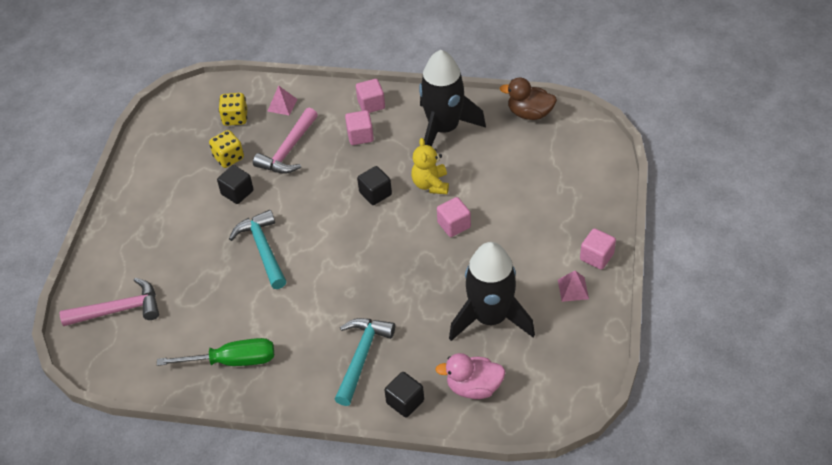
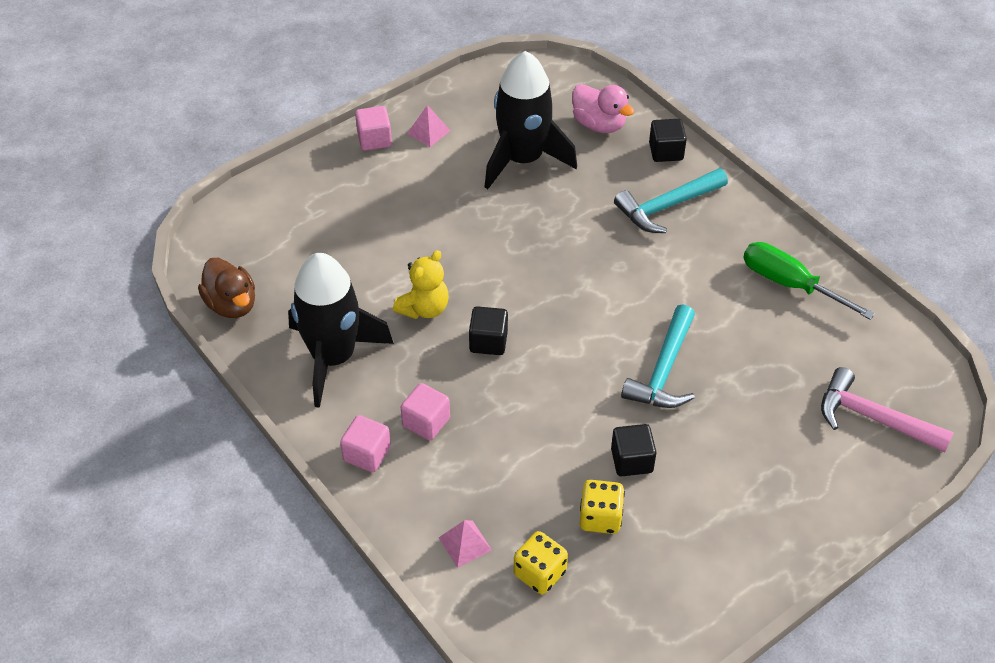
camera: 140 degrees left, 0 degrees up
pink hammer [253,108,318,174] -> none
pink cube [437,197,471,237] -> none

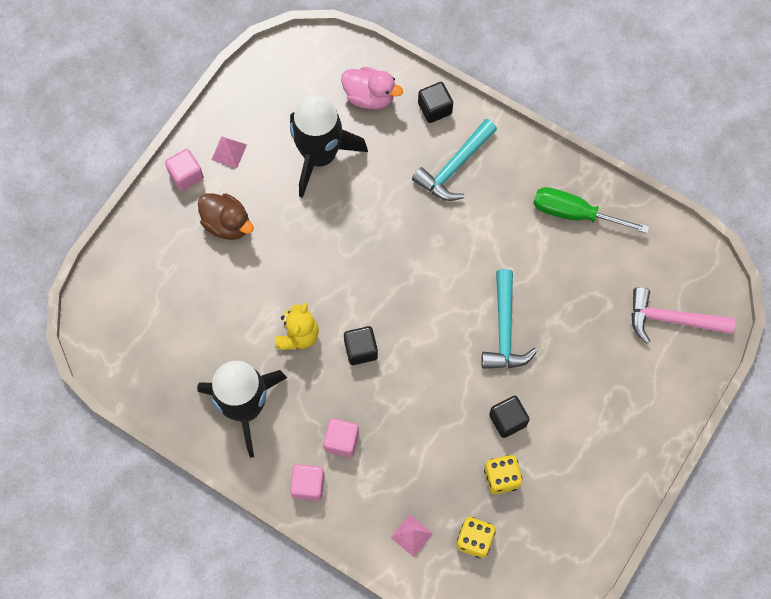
camera: 20 degrees left, 20 degrees up
brown duck [198,258,255,318] -> brown duck moved to [198,193,254,240]

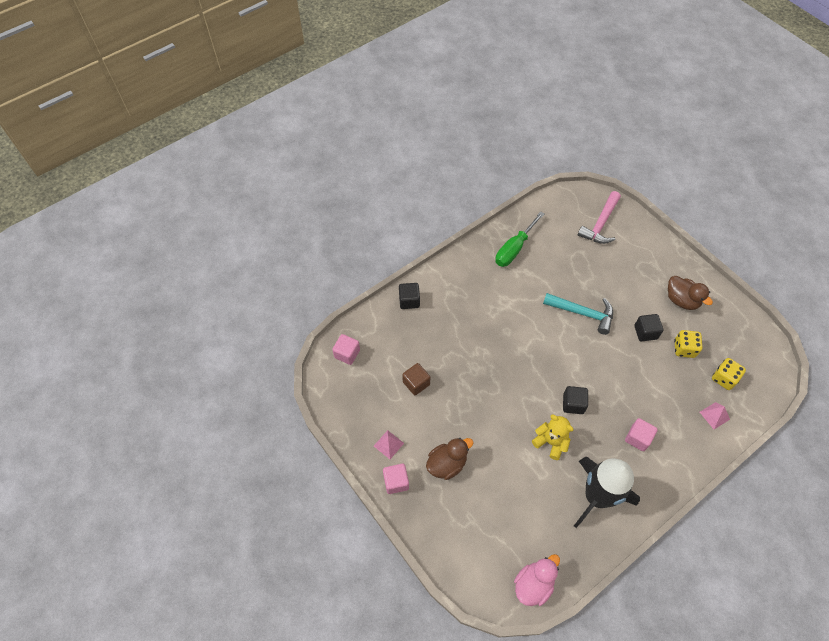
camera: 70 degrees left, 10 degrees down
black rocket [290,95,368,198] -> brown cube [402,363,430,395]
pink cube [290,464,325,501] -> pink cube moved to [332,334,360,365]
pink duck [341,67,403,109] -> pink duck moved to [514,554,560,606]
turquoise hammer [412,119,497,201] -> none
none -> brown duck [668,276,713,310]

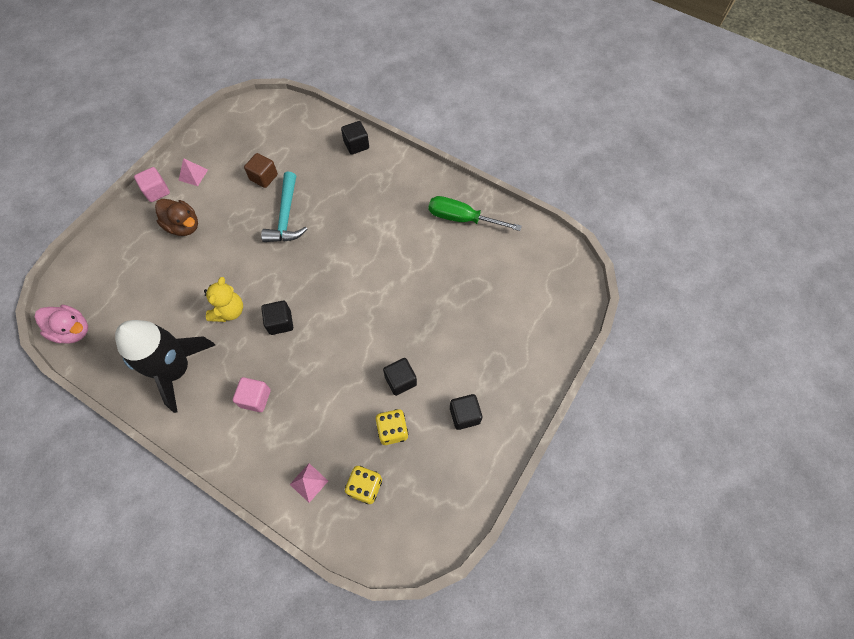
camera: 70 degrees right, 5 degrees up
pink cube [332,334,360,365] -> none
turquoise hammer [543,293,613,335] -> turquoise hammer moved to [261,172,307,242]
pink hammer [578,191,621,244] -> none
brown duck [668,276,713,310] -> black cube [450,394,482,430]

